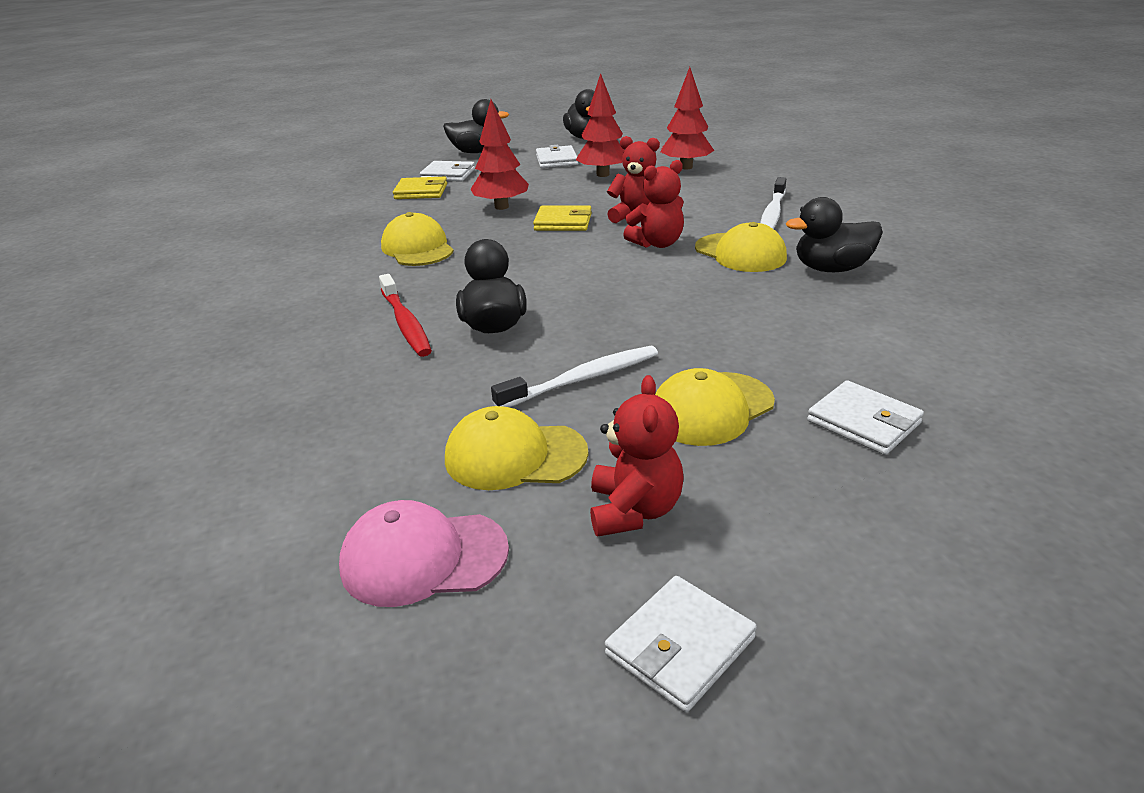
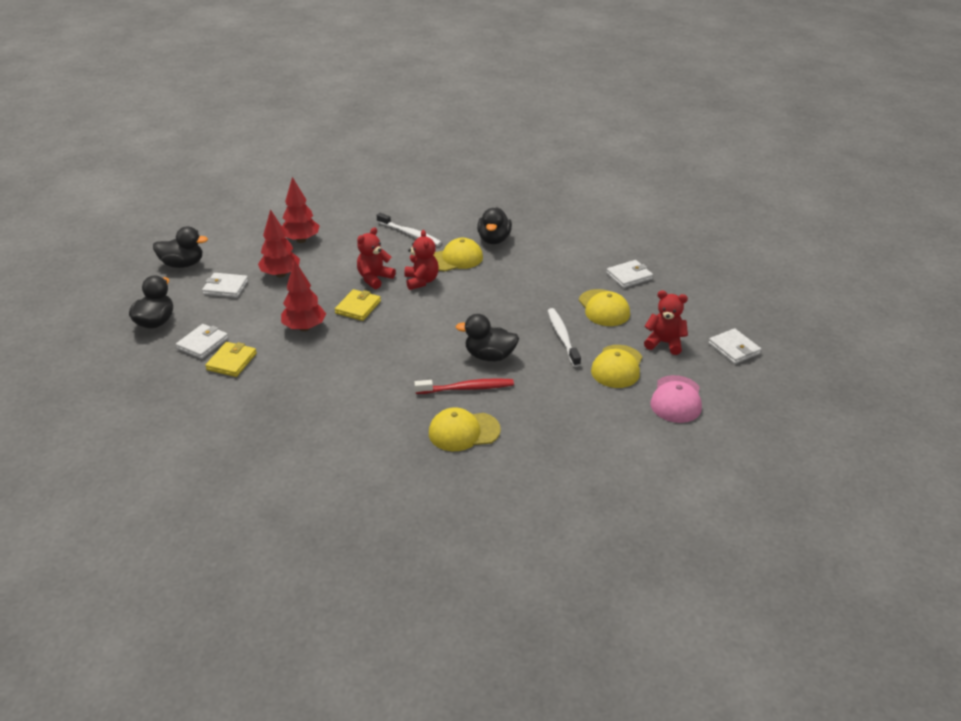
camera: 75 degrees left, 5 degrees up
yellow cap [381,212,454,266] -> yellow cap moved to [429,407,501,451]

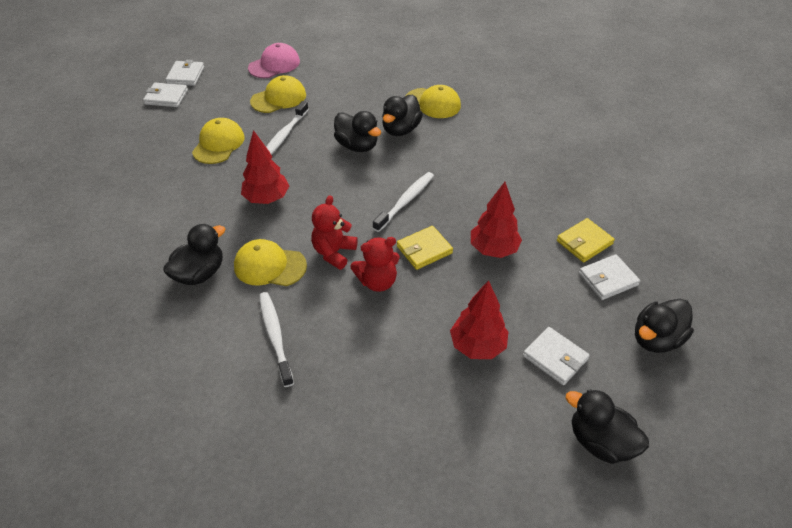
camera: 145 degrees left, 10 degrees up
red tree [282,177,319,243] -> red tree moved to [241,130,289,204]
red toothbrush [414,378,514,394] -> black duck [382,95,423,136]
white wallet [606,260,653,288] -> white wallet moved to [143,83,188,107]
red teddy bear [644,290,688,355] -> none
none -> white toothbrush [373,172,434,232]

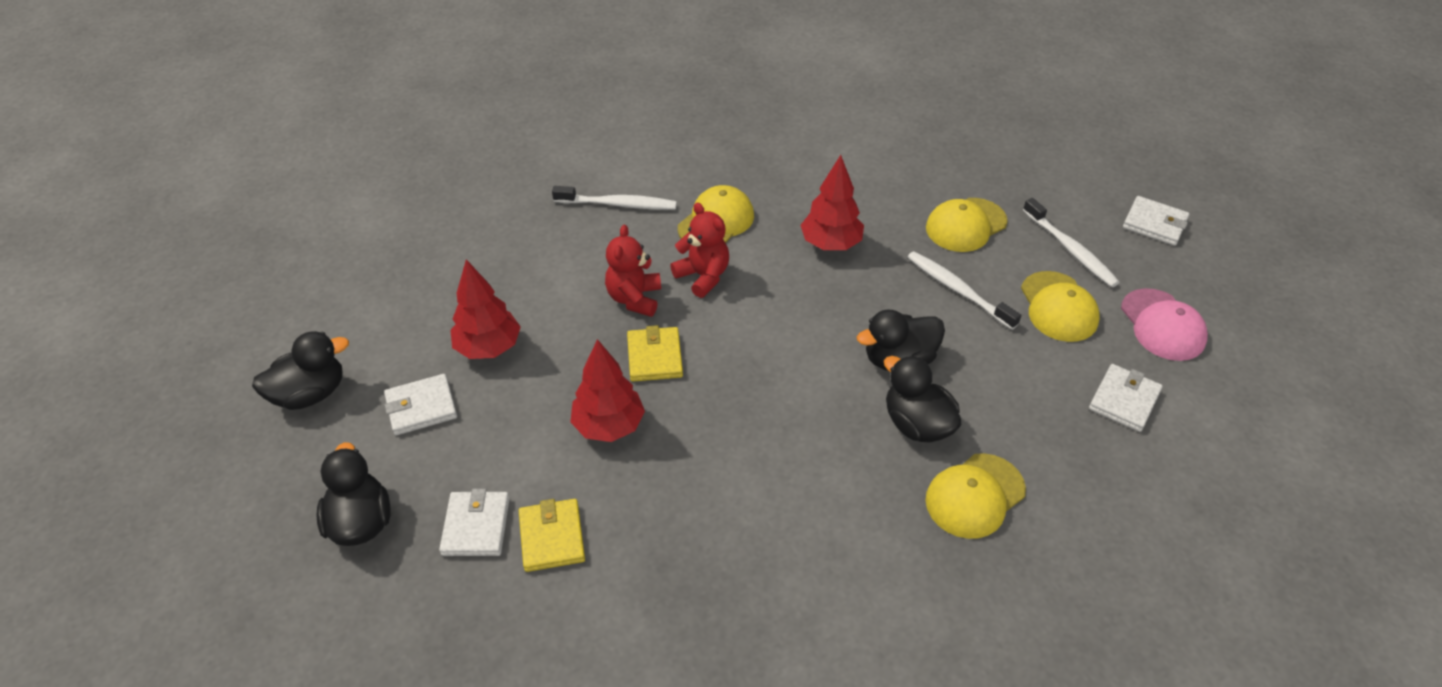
camera: 115 degrees right, 0 degrees up
white wallet [143,83,188,107] -> white wallet moved to [1089,364,1163,432]
black duck [163,224,225,285] -> none
yellow cap [192,118,244,164] -> yellow cap turned 105 degrees clockwise [926,198,1008,252]
white toothbrush [373,172,434,232] -> white toothbrush moved to [1023,198,1120,287]

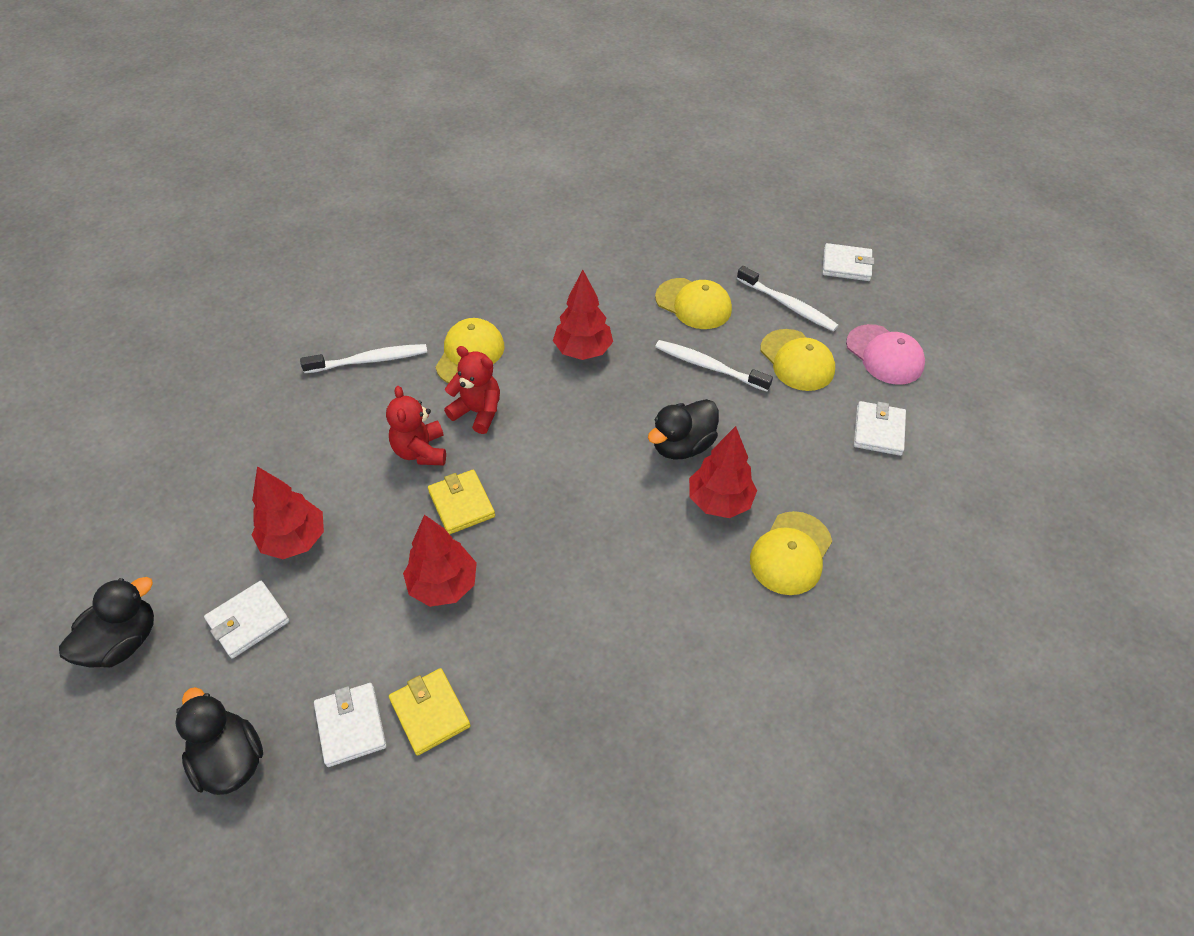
camera: 20 degrees left, 5 degrees up
black duck [884,356,962,443] -> red tree [689,426,757,518]
yellow cap [926,198,1008,252] -> yellow cap turned 90 degrees counterclockwise [655,278,732,329]

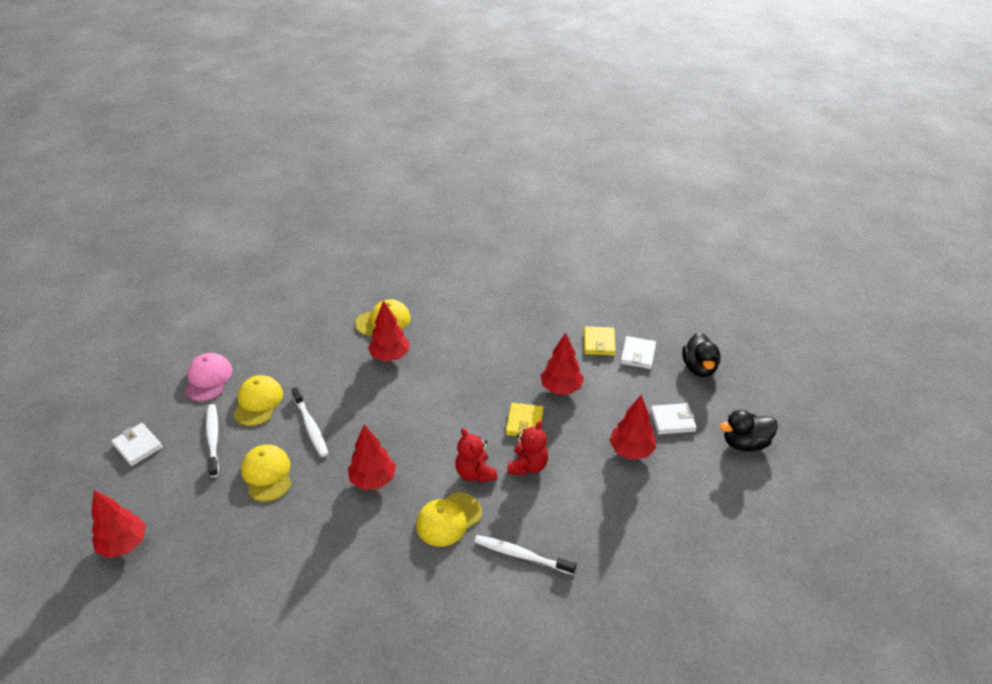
camera: 145 degrees left, 10 degrees down
black duck [648,399,719,460] -> none
white wallet [854,401,906,456] -> none
none -> red tree [91,490,146,558]

